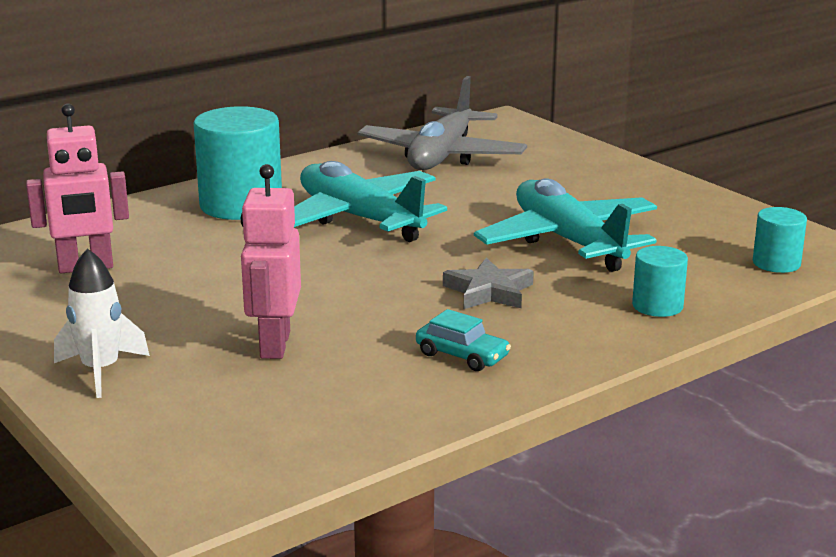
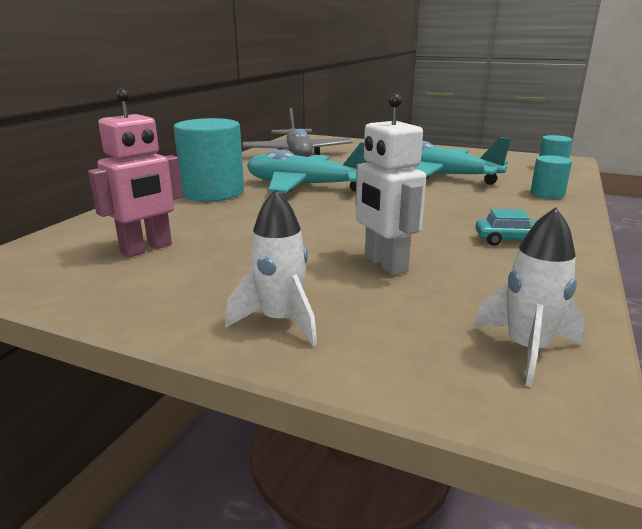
camera: 30 degrees left, 0 degrees up
pink robot [241,164,301,359] -> white robot [355,93,426,275]
grey star [443,258,534,309] -> none
none -> white rocket [474,207,585,387]

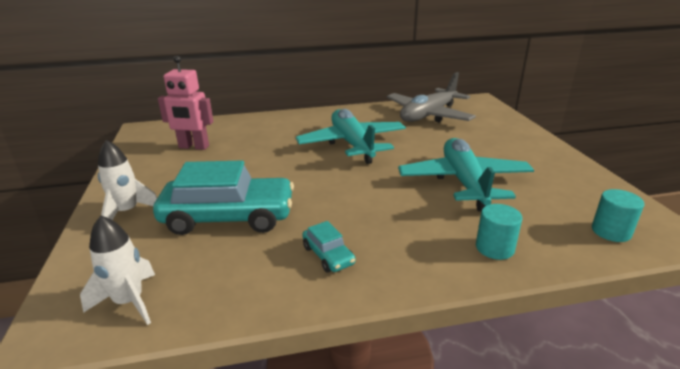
camera: 55 degrees right, 5 degrees up
turquoise cylinder [174,118,244,201] -> none
white robot [355,93,426,275] -> turquoise car [153,161,294,235]

